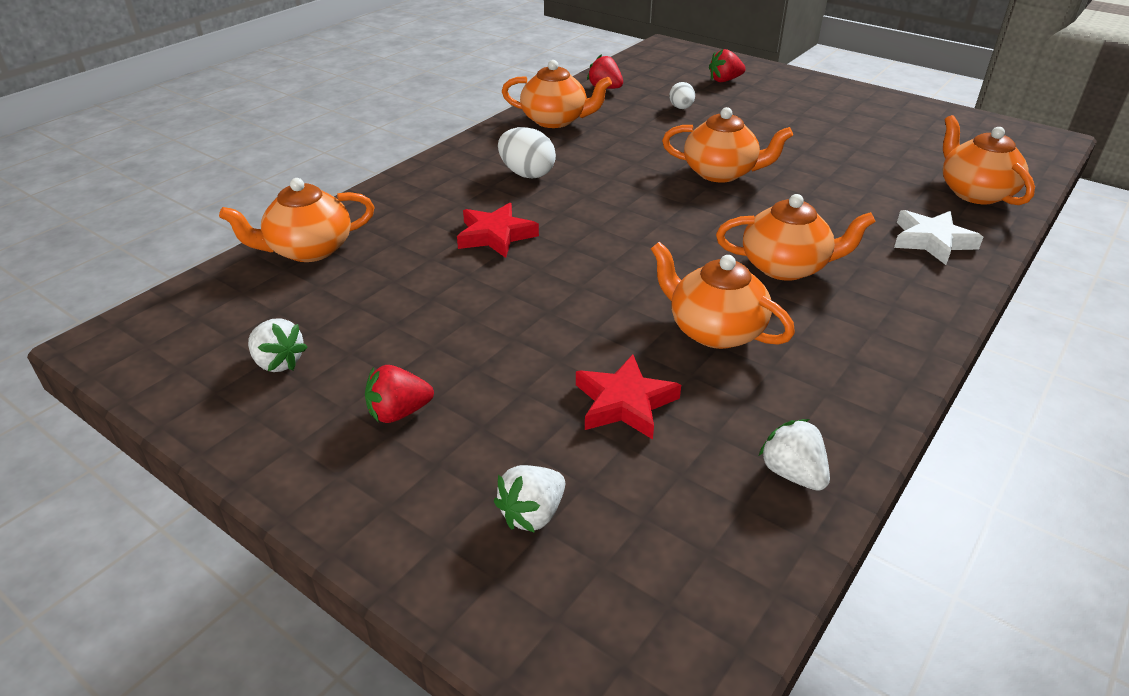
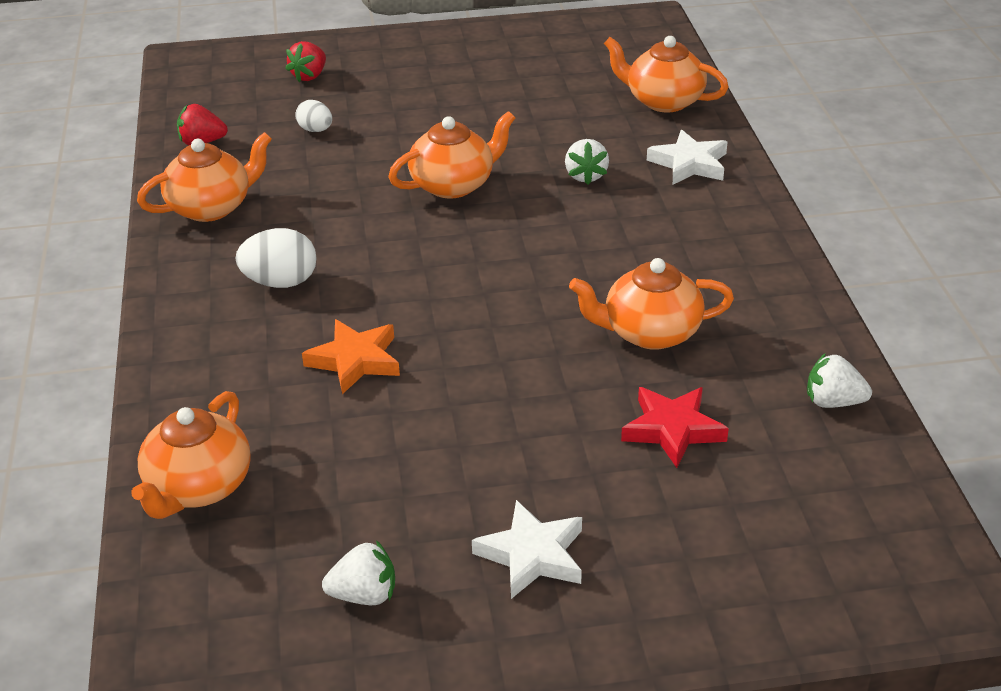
camera: 45 degrees left, 0 degrees up
red strawberry [365,365,434,423] -> white star [472,500,582,599]
red star [457,203,539,258] -> orange star [302,319,400,394]
white strawberry [494,465,565,533] -> white strawberry moved to [565,139,609,185]
orange teapot [716,194,876,281] -> none

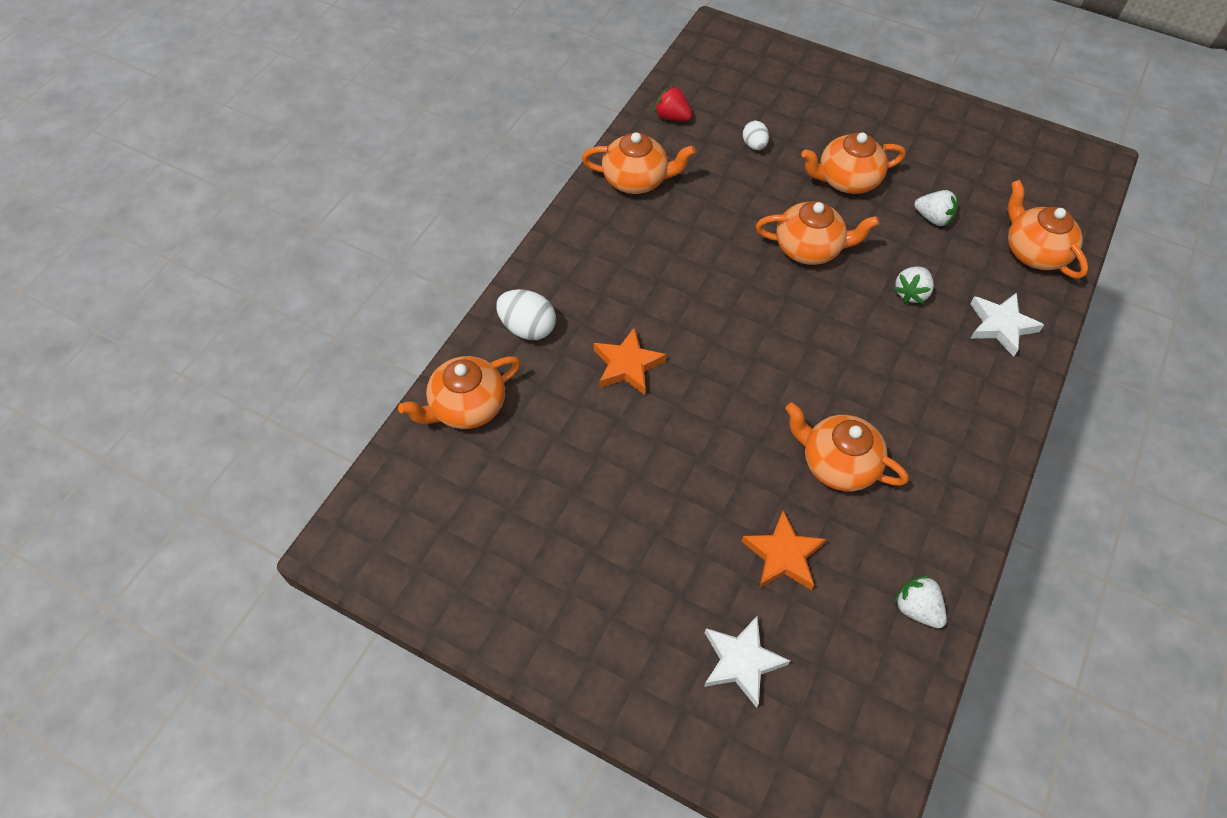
camera: 35 degrees right, 20 degrees up
white egg [235,228,317,288] -> white egg moved to [496,289,556,340]
red strawberry [285,41,326,82] -> none
white strawberry [322,540,395,605] -> white strawberry moved to [914,190,958,227]
white star [472,500,582,599] -> white star moved to [704,615,790,708]
red star [621,387,729,468] -> orange star [741,511,826,590]
none -> orange teapot [801,133,906,194]

